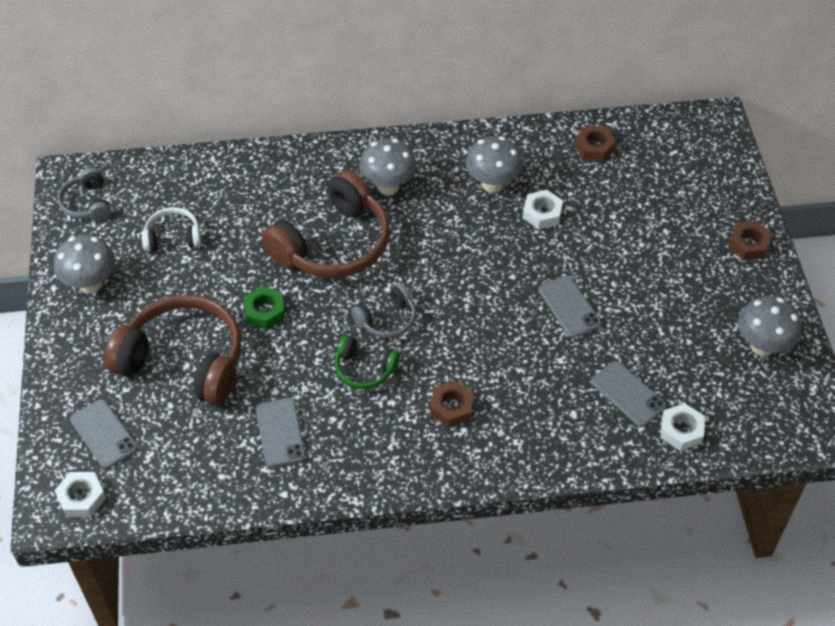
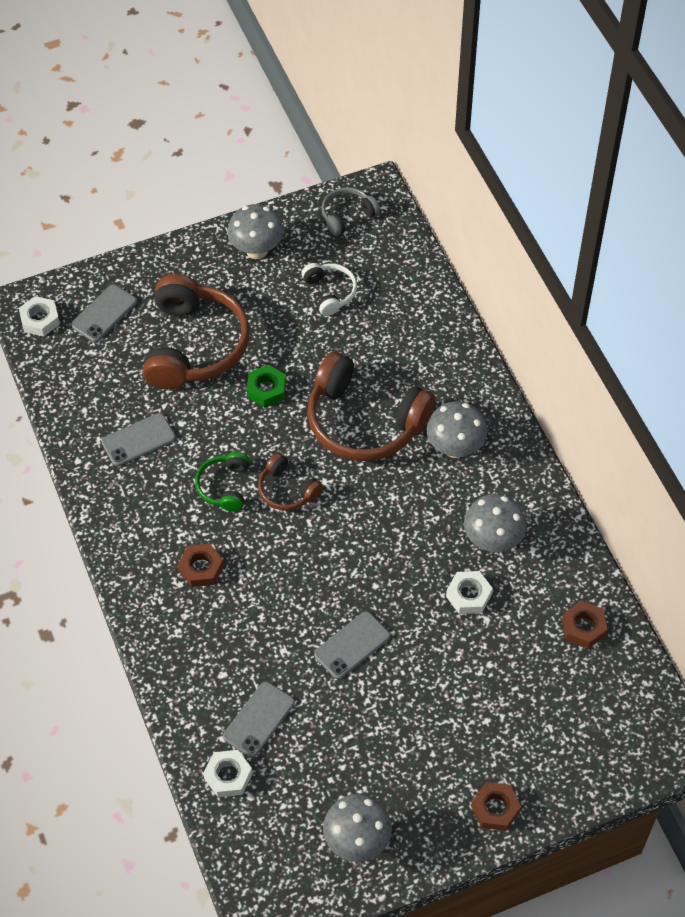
camera: 75 degrees right, 5 degrees up
grey headphones [351,284,416,338] -> brown headphones [258,453,323,511]

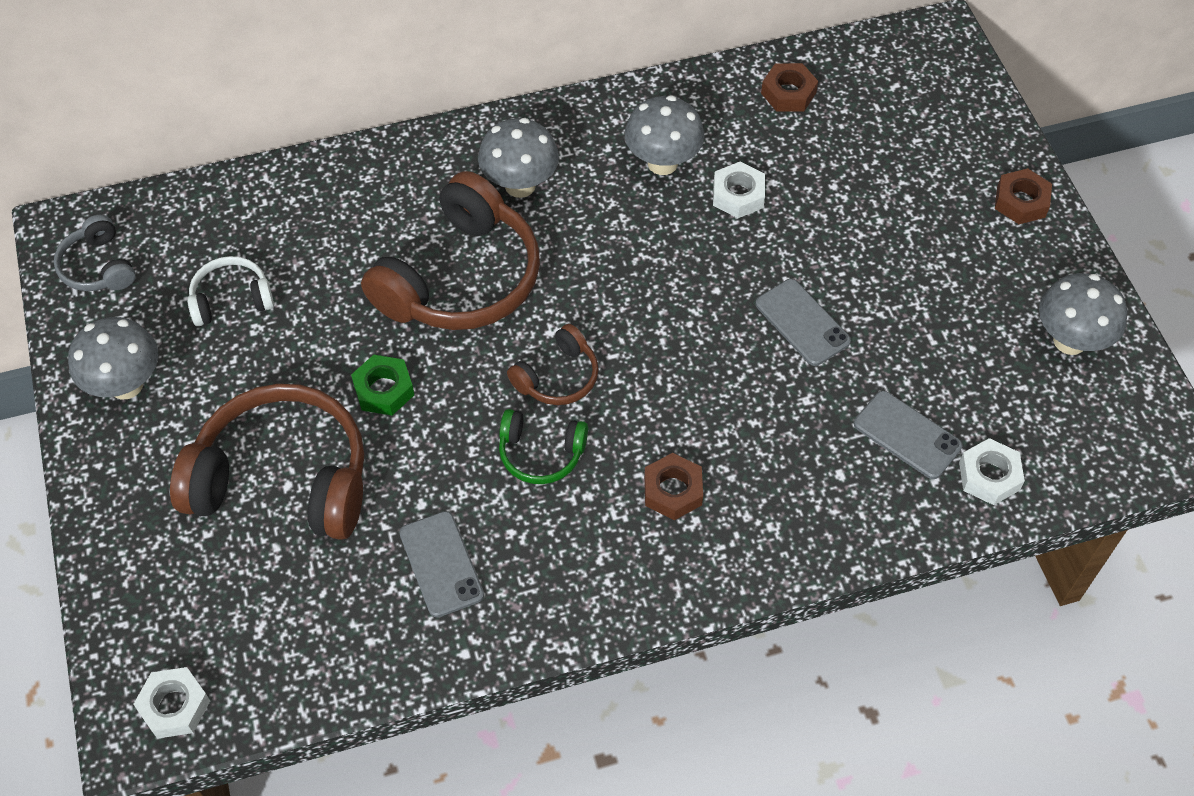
camera: 85 degrees left, 0 degrees up
grey phone [71,284,137,342] -> none

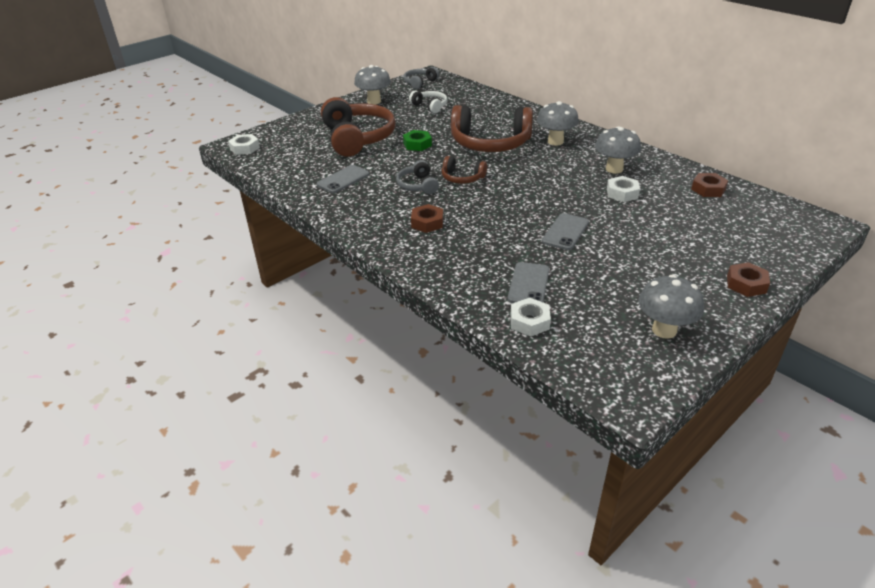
camera: 65 degrees right, 20 degrees down
green headphones [499,409,588,484] -> grey headphones [396,160,439,194]

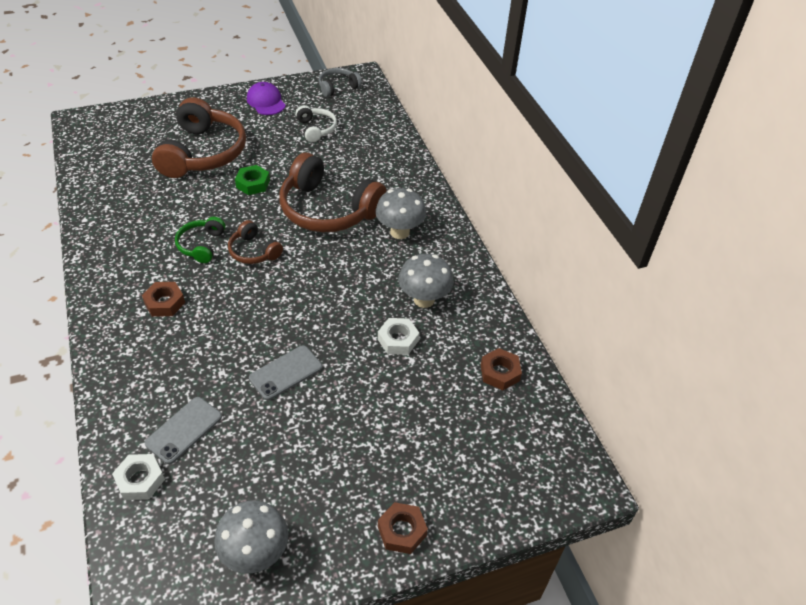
camera: 20 degrees right, 10 degrees up
white nut [228,134,260,155] -> none
grey phone [317,165,369,193] -> none
grey mushroom [354,65,391,104] -> purple cap [247,82,286,115]
grey headphones [396,160,439,194] -> green headphones [175,217,225,263]

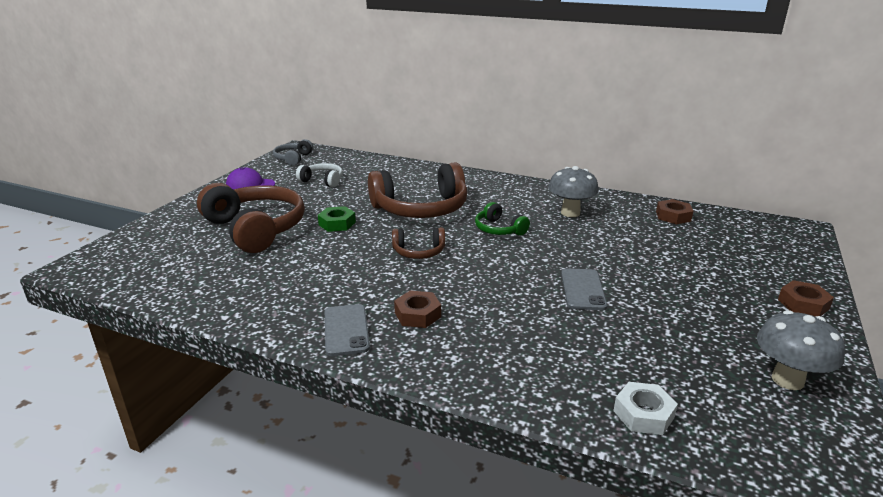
camera: 45 degrees left, 20 degrees down
grey phone [145,397,222,464] -> grey phone moved to [325,304,370,356]
green headphones [175,217,225,263] -> green headphones moved to [475,202,530,235]
grey mushroom [375,188,426,239] -> none
white nut [378,318,419,355] -> none

